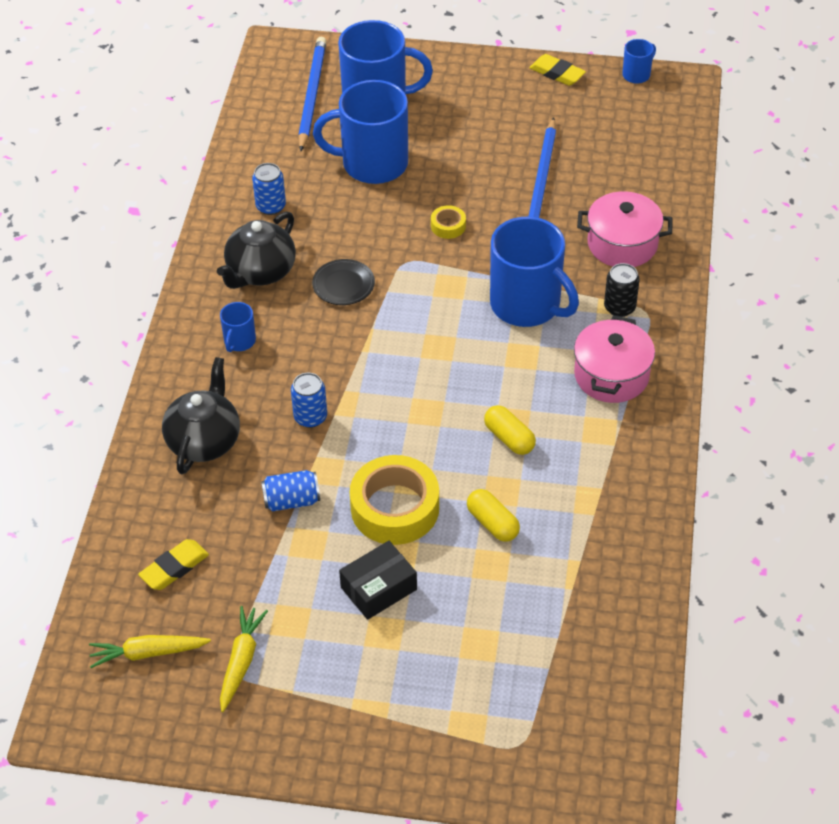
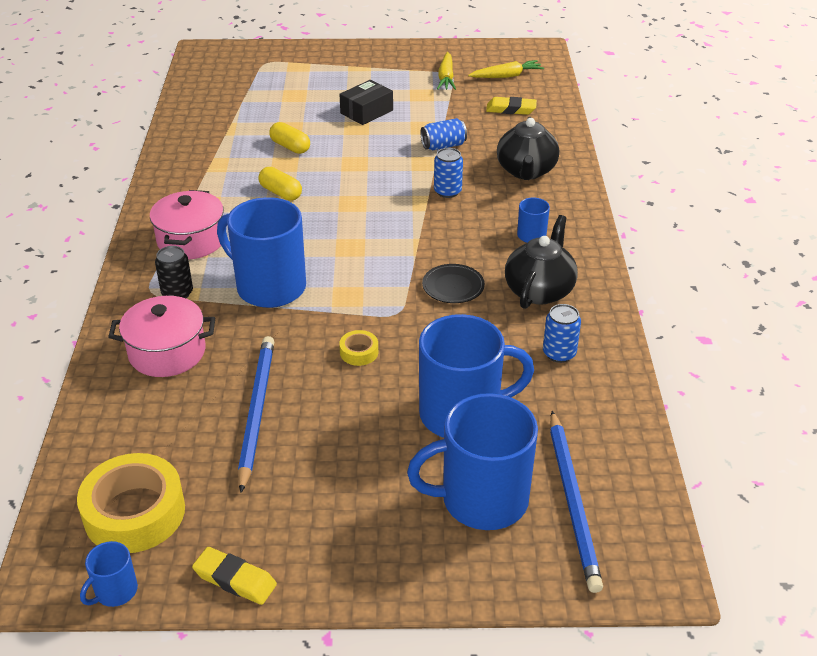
camera: 170 degrees right, 10 degrees down
yellow eraser [138,539,209,590] -> yellow eraser turned 60 degrees clockwise [486,97,537,115]
yellow tape [350,455,439,545] -> yellow tape moved to [77,453,185,553]

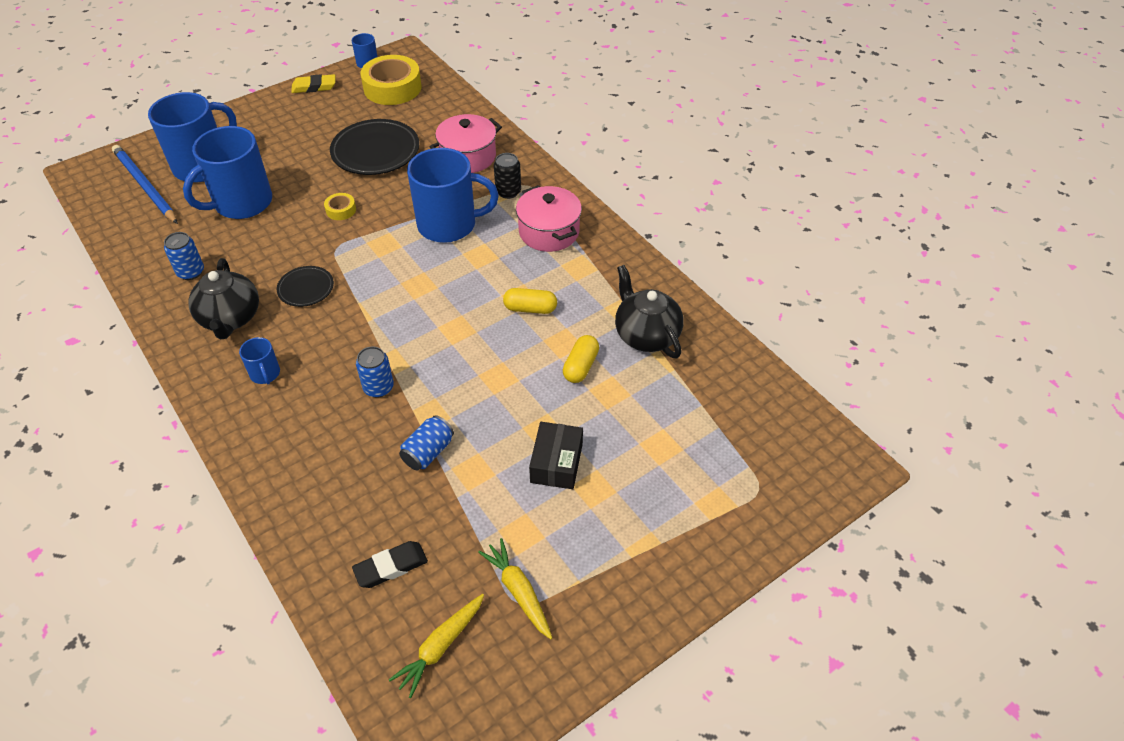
camera: 145 degrees right, 10 degrees up
blue pencil [238,336,275,493] -> black plate [330,119,419,175]
yellow capsule [269,122,310,154] -> yellow capsule turned 75 degrees counterclockwise [563,335,599,383]
yellow eraser [486,97,537,115] -> black eraser [352,541,428,588]
black teapot [497,117,560,180] -> black teapot moved to [615,265,684,358]

